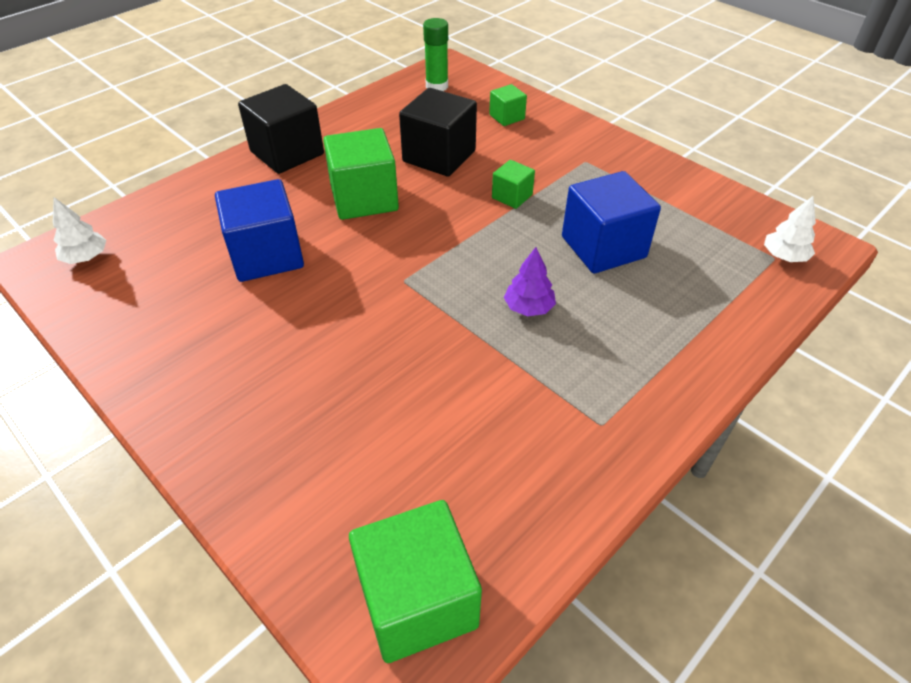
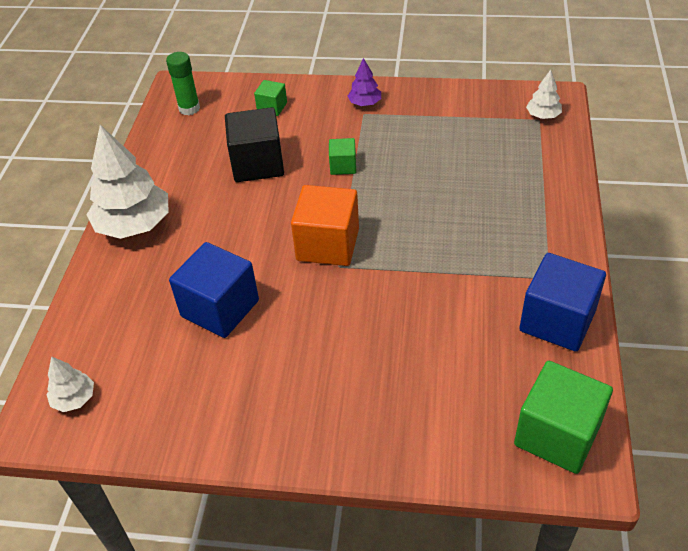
camera: 35 degrees left, 0 degrees up
black cube [238,84,324,174] -> white tree [87,125,169,239]
green cube [323,128,399,220] -> none
purple tree [504,247,556,316] -> purple tree moved to [348,58,381,106]
blue cube [562,171,661,274] -> blue cube moved to [519,253,606,352]
none -> orange cube [291,185,359,266]

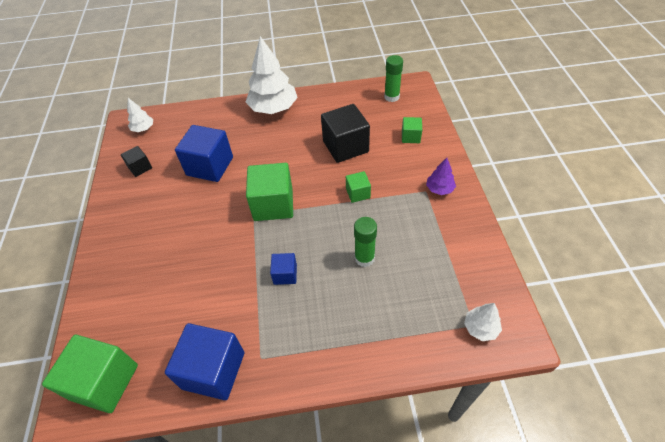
camera: 75 degrees right, 5 degrees up
orange cube [291,185,359,266] -> green cube [246,163,293,221]
none -> black cube [121,146,152,177]
none -> blue cube [270,253,297,285]
none -> green glue stick [354,217,377,267]

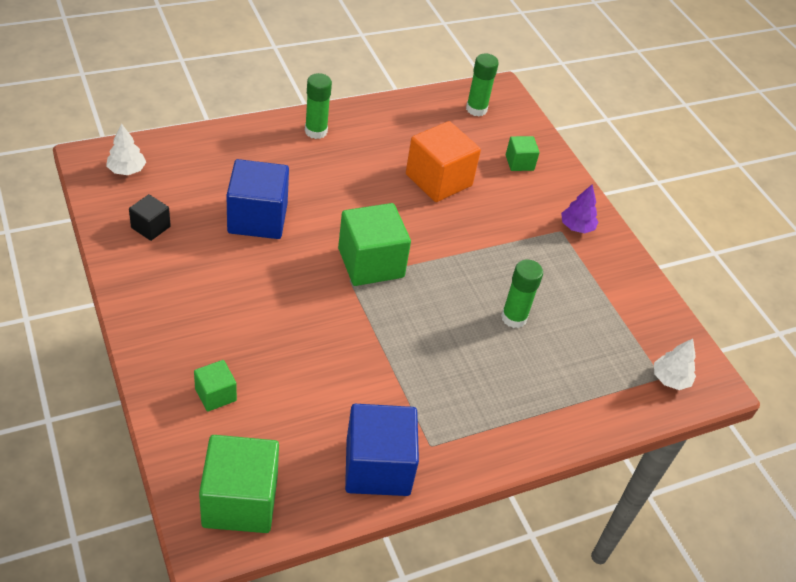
camera: 25 degrees left, 5 degrees down
white tree [246,36,298,114] -> green glue stick [305,73,332,139]
blue cube [270,253,297,285] -> none
black cube [321,104,370,163] -> orange cube [406,121,481,202]
green cube [346,171,371,203] -> green cube moved to [194,360,237,412]

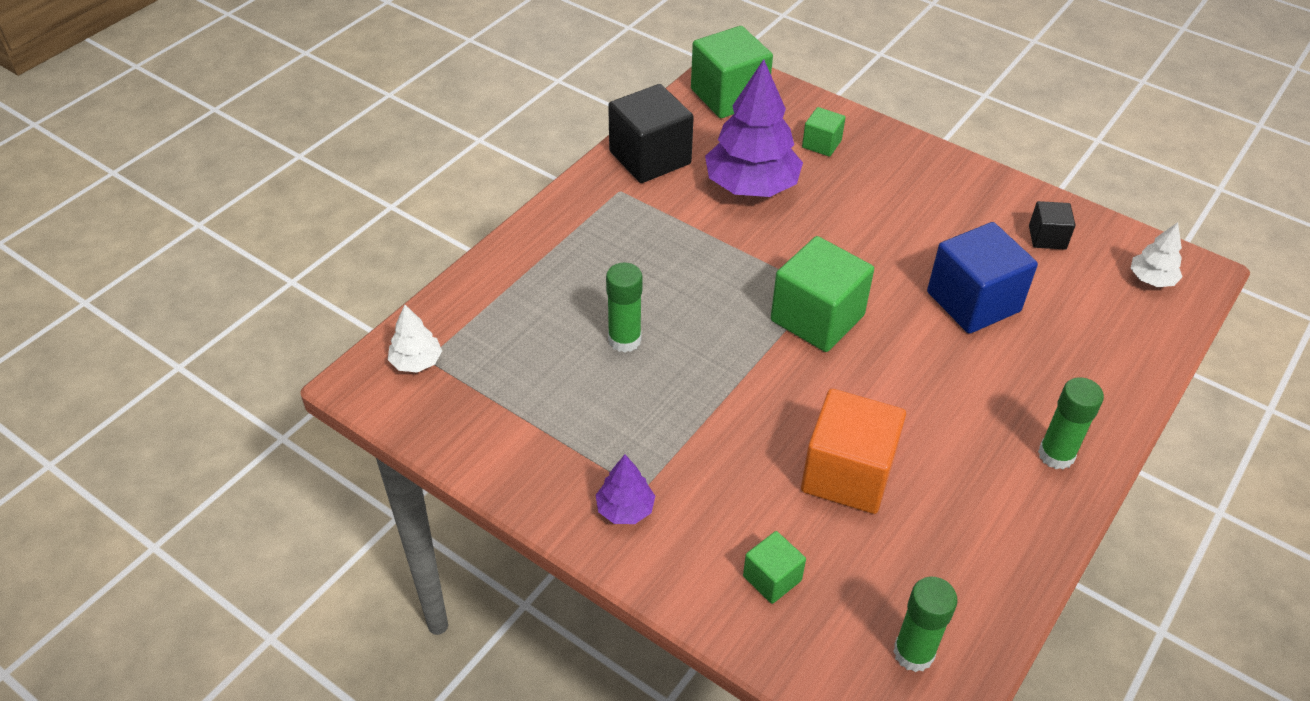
camera: 155 degrees right, 0 degrees up
blue cube [345,404,419,496] -> black cube [608,84,694,183]
none -> purple tree [705,59,803,197]

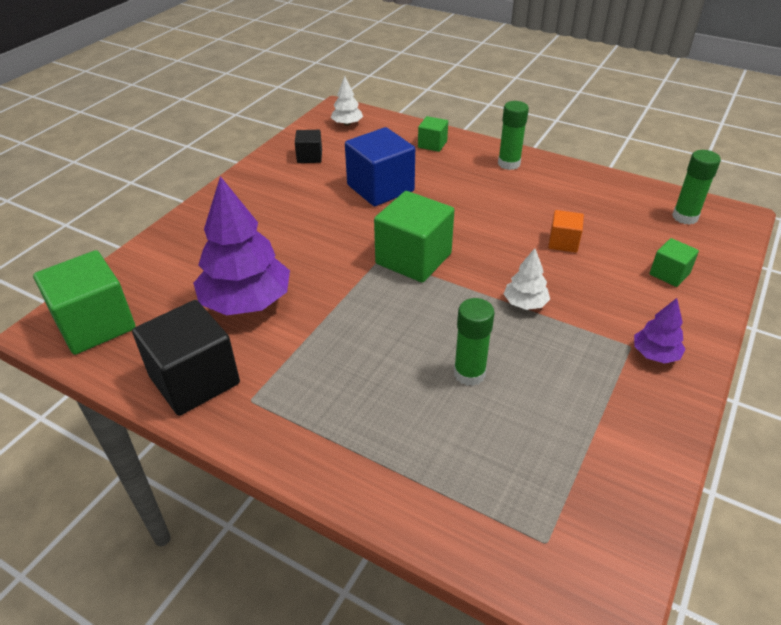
camera: 95 degrees left, 5 degrees down
white tree [388,305,442,373] -> white tree moved to [504,248,550,310]
orange cube [801,389,906,514] -> orange cube [548,210,584,253], size x0.51
green cube [802,107,846,157] -> green cube moved to [418,116,448,152]

